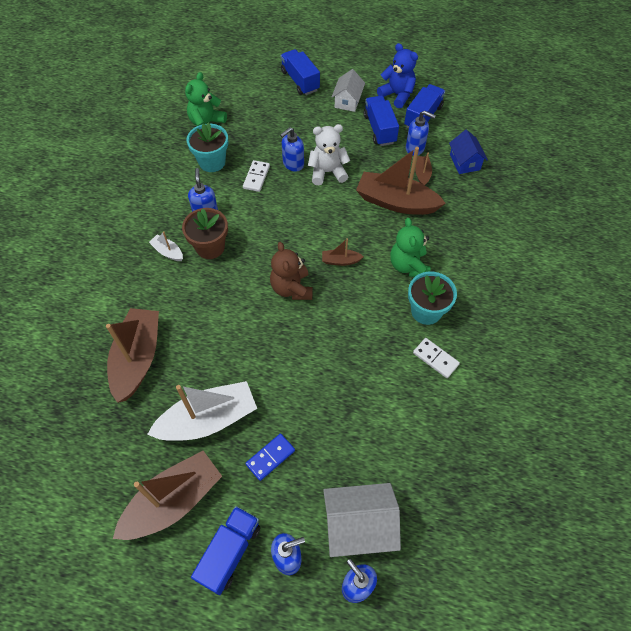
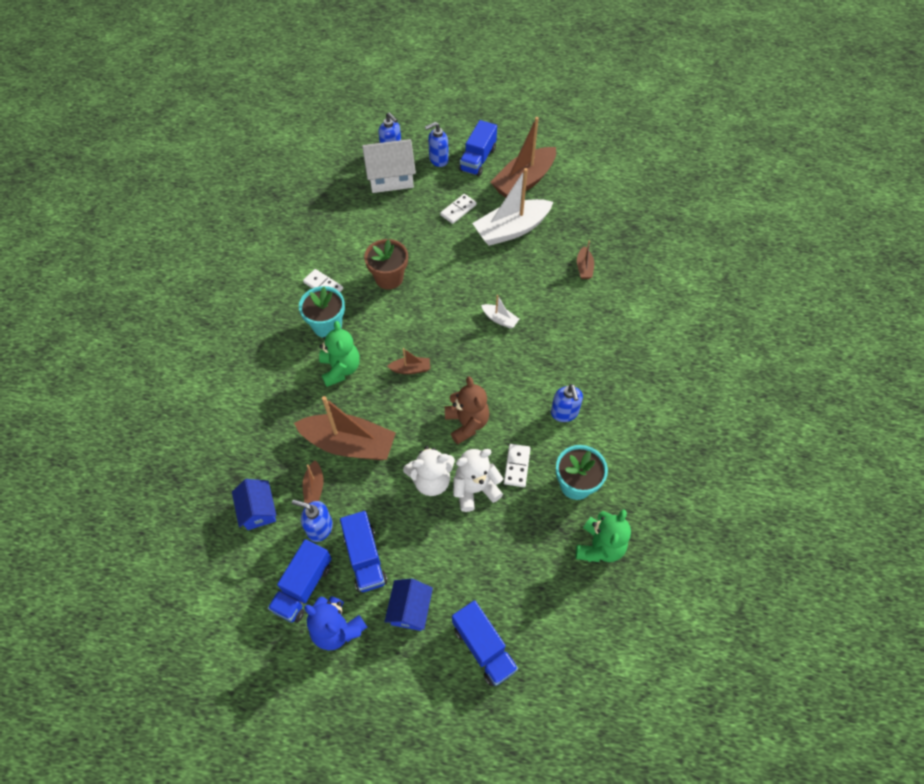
camera: 175 degrees right, 0 degrees up
brown boat [106,308,159,403] -> brown boat [577,240,594,279], size x0.45
white boat [149,231,183,261] -> white boat moved to [481,295,519,329]
brown flower pot [182,208,228,259] -> brown flower pot moved to [364,239,408,290]
blue domino [245,433,295,481] -> white domino [440,194,477,224]
brown teddy bear [270,242,313,300] -> brown teddy bear moved to [445,377,489,445]
blue soap dispenser [280,127,304,172] -> white teddy bear [453,449,503,512]
white house [332,69,365,112] -> blue house [384,578,433,631]

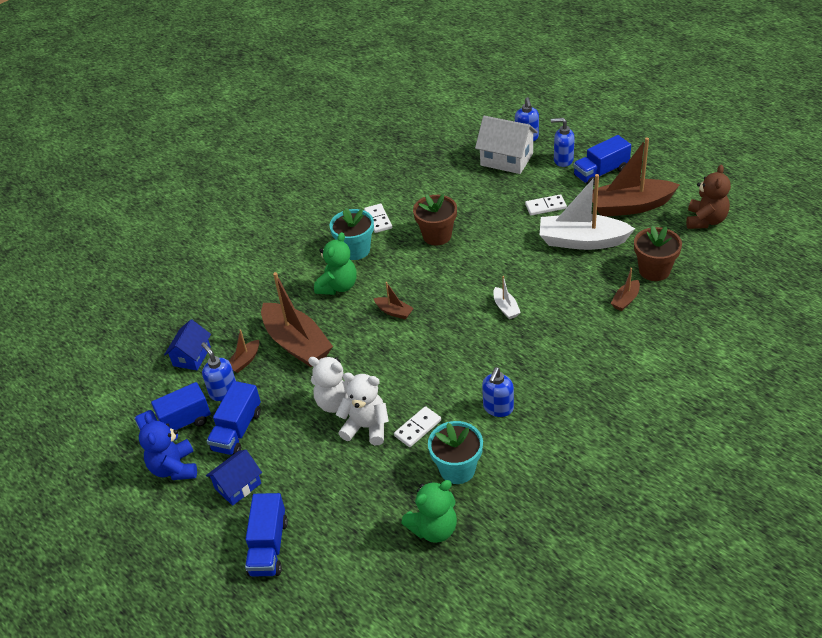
camera: 40 degrees right, 15 degrees down
brown teddy bear [445,377,489,445] -> brown teddy bear moved to [686,165,731,229]
none -> brown flower pot [634,226,682,281]

